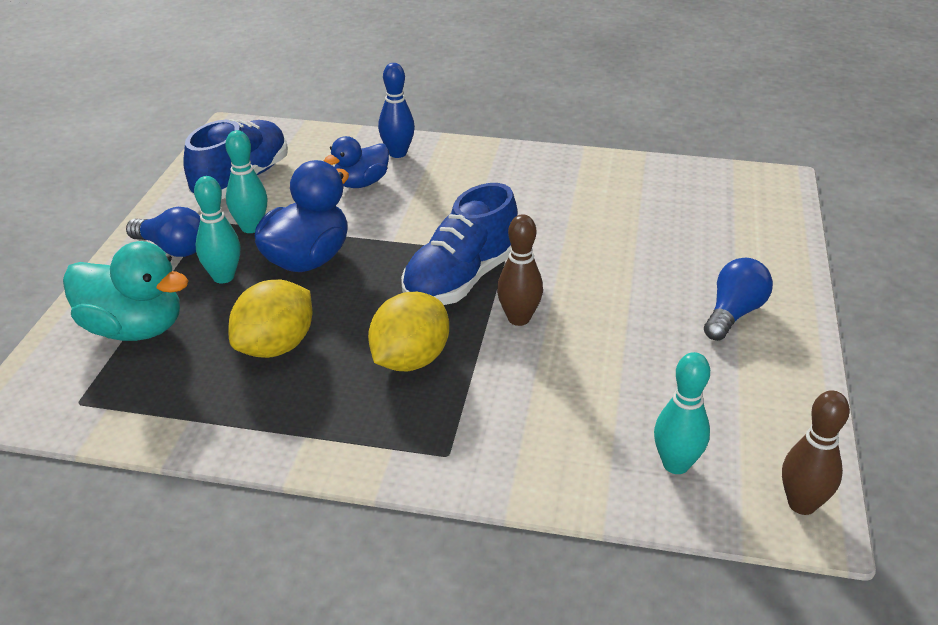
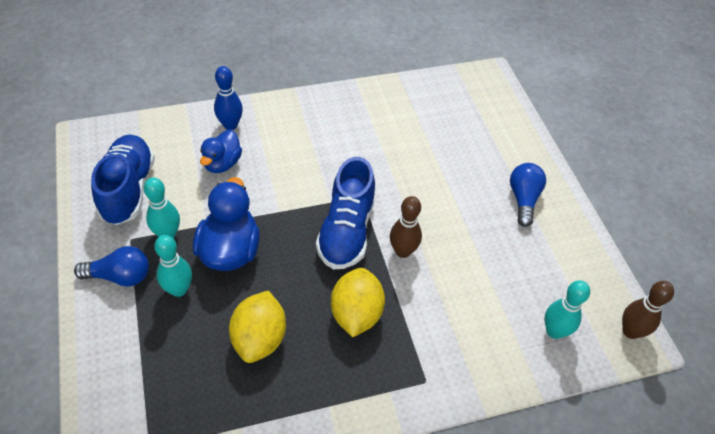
camera: 30 degrees left, 15 degrees up
turquoise duck [63,241,189,341] -> none

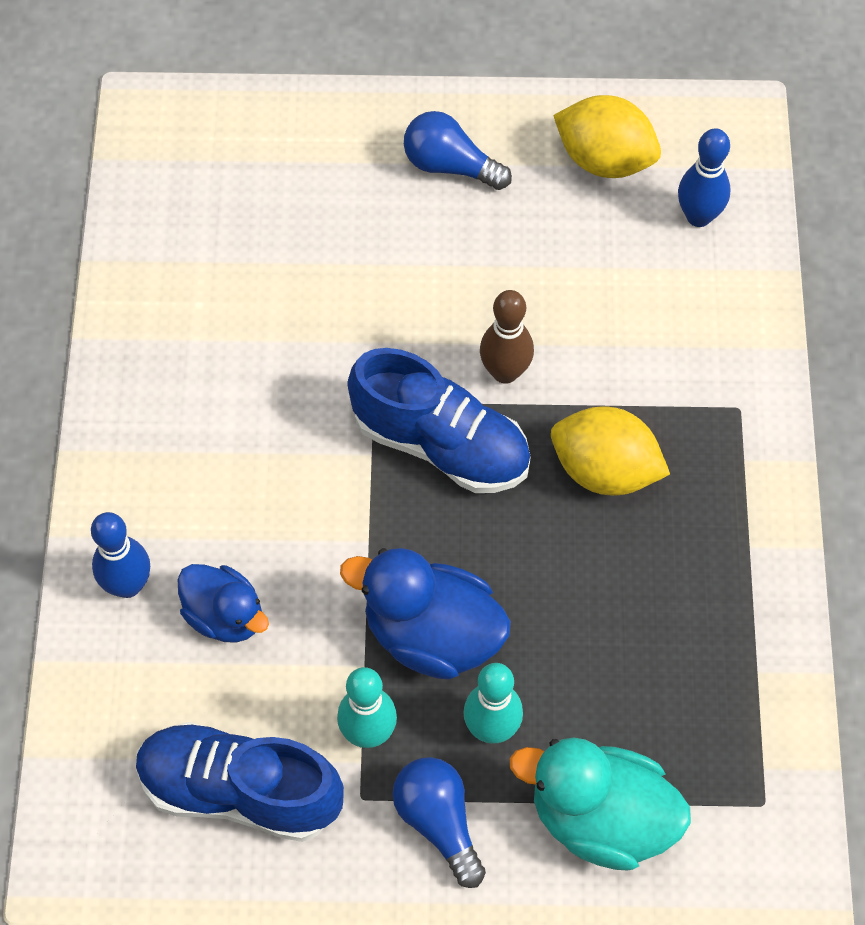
camera: 70 degrees left, 10 degrees up
blue light bulb [74,246,149,287] -> blue light bulb turned 45 degrees counterclockwise [392,757,486,888]
yellow lemon [229,291,286,363] -> yellow lemon moved to [553,95,661,178]
turquoise bowling pin [545,280,590,339] -> blue bowling pin [678,128,731,227]
brown bowling pin [622,281,674,339] -> none
none -> turquoise duck [510,738,691,871]

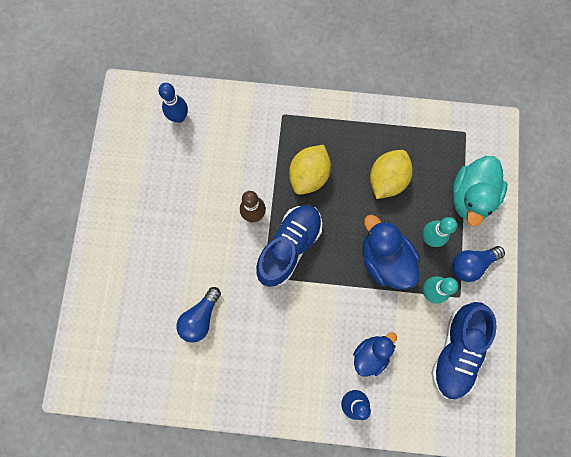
camera: 85 degrees left, 15 degrees up
blue duck [340,548,511,680] -> blue duck turned 120 degrees clockwise [363,215,420,289]
blue light bulb [404,111,512,190] -> blue light bulb moved to [177,287,221,343]
yellow lemon [553,95,661,178] -> yellow lemon moved to [370,150,413,199]

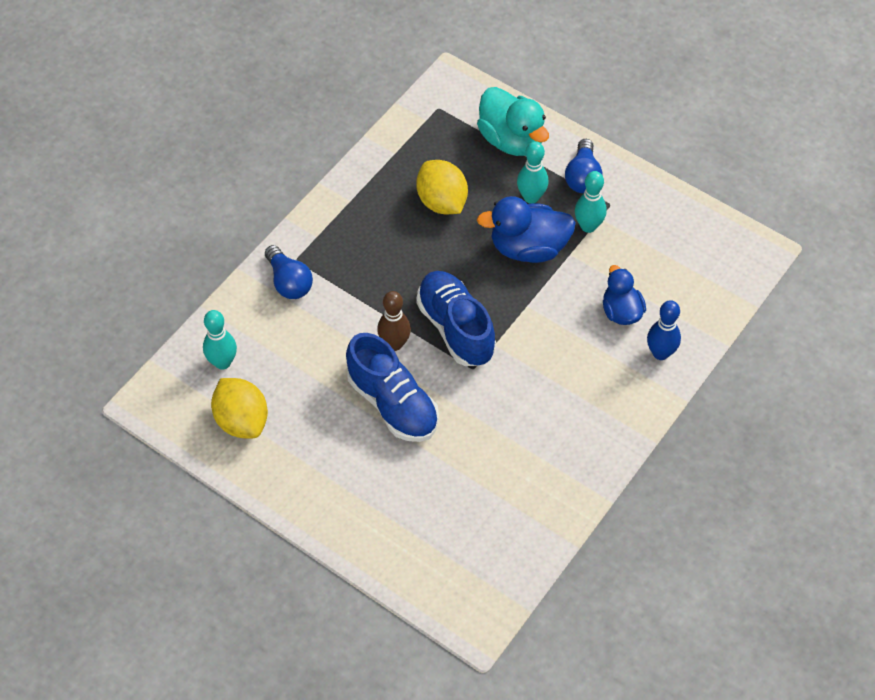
camera: 60 degrees left, 20 degrees down
blue bowling pin [158,83,188,123] -> turquoise bowling pin [203,310,237,370]
blue light bulb [177,287,221,343] -> blue light bulb moved to [265,245,313,299]
yellow lemon [289,145,331,195] -> yellow lemon moved to [211,378,268,439]
blue shoe [431,302,497,399] -> blue shoe moved to [346,333,439,442]

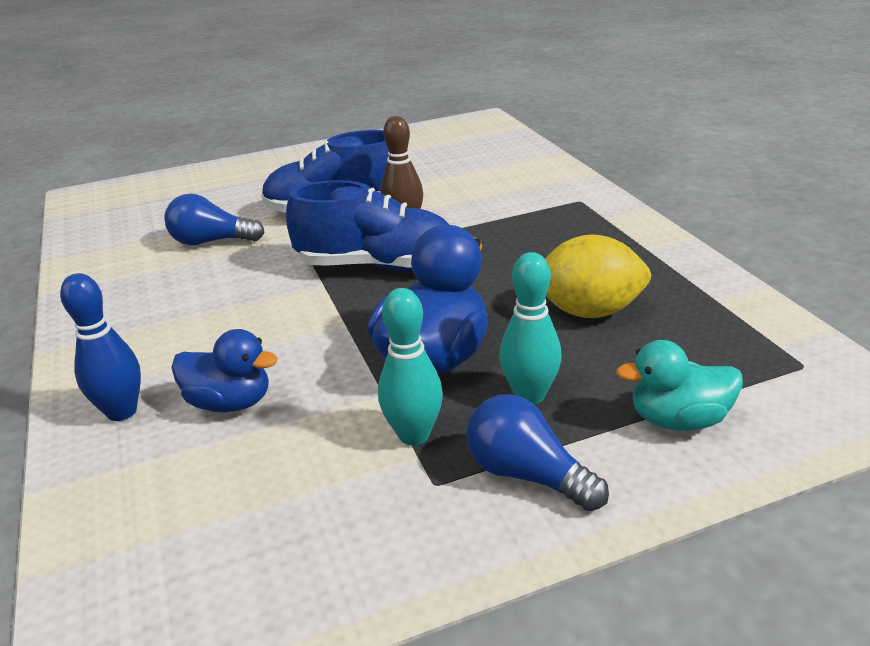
camera: 125 degrees right, 25 degrees down
turquoise bowling pin [203,310,237,370] -> none
yellow lemon [211,378,268,439] -> none
blue light bulb [265,245,313,299] -> blue light bulb moved to [164,194,265,245]
turquoise duck [477,87,549,156] -> turquoise duck [616,340,743,431], size x0.64

